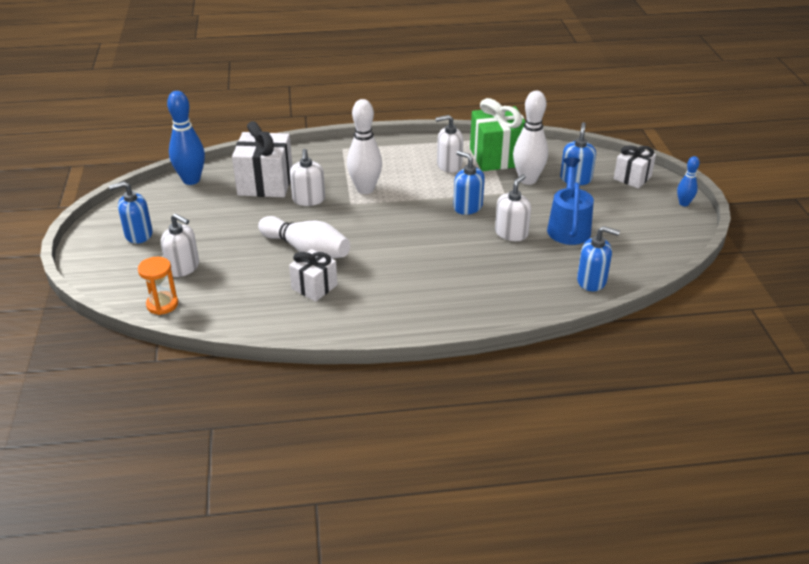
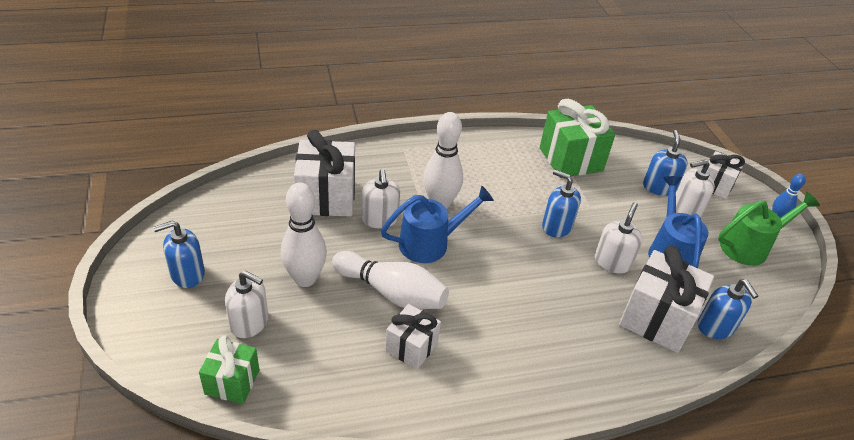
camera: 10 degrees left, 5 degrees up
orange hourglass [138,257,178,315] -> green gift [199,335,259,404]
blue bowling pin [167,91,205,185] -> none
white soap dispenser [435,115,463,173] -> white soap dispenser moved to [676,160,715,217]
white bowling pin [513,91,548,185] -> white bowling pin moved to [281,182,327,287]
blue soap dispenser [577,226,620,291] -> blue soap dispenser turned 60 degrees clockwise [698,279,758,339]
none -> blue watering can [381,186,494,263]
none -> white gift [619,246,714,353]
none -> green watering can [718,192,820,266]

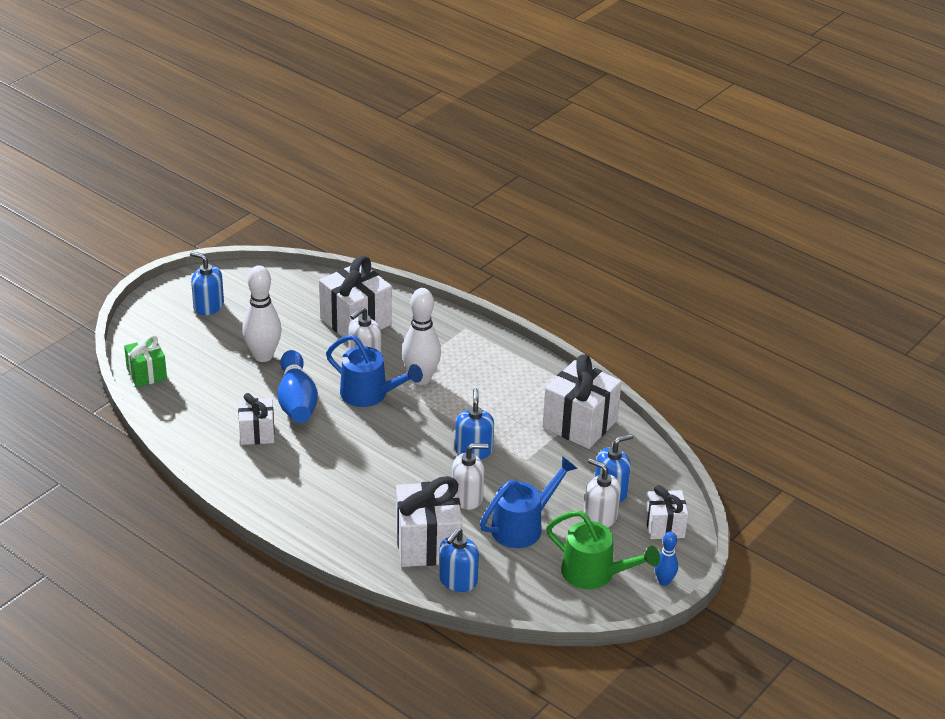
camera: 55 degrees right, 5 degrees down
white soap dispenser [225,271,268,338] -> none
white bowling pin [332,251,449,309] -> blue bowling pin [278,350,318,423]
green gift [540,99,615,178] -> white gift [542,354,622,449]

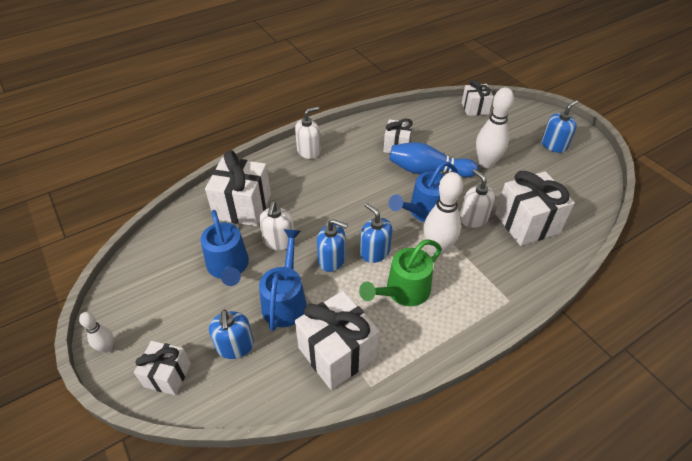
camera: 110 degrees right, 10 degrees up
green gift [124,335,167,387] -> white gift [462,80,494,116]
blue soap dispenser [439,528,479,592] -> blue soap dispenser moved to [360,203,392,263]
green watering can [546,511,660,589] -> green watering can moved to [359,239,442,306]
white soap dispenser [584,458,621,528] -> white soap dispenser moved to [295,107,321,159]
blue bowling pin [654,532,678,586] -> white bowling pin [79,312,113,353]
none -> blue watering can [259,229,307,331]

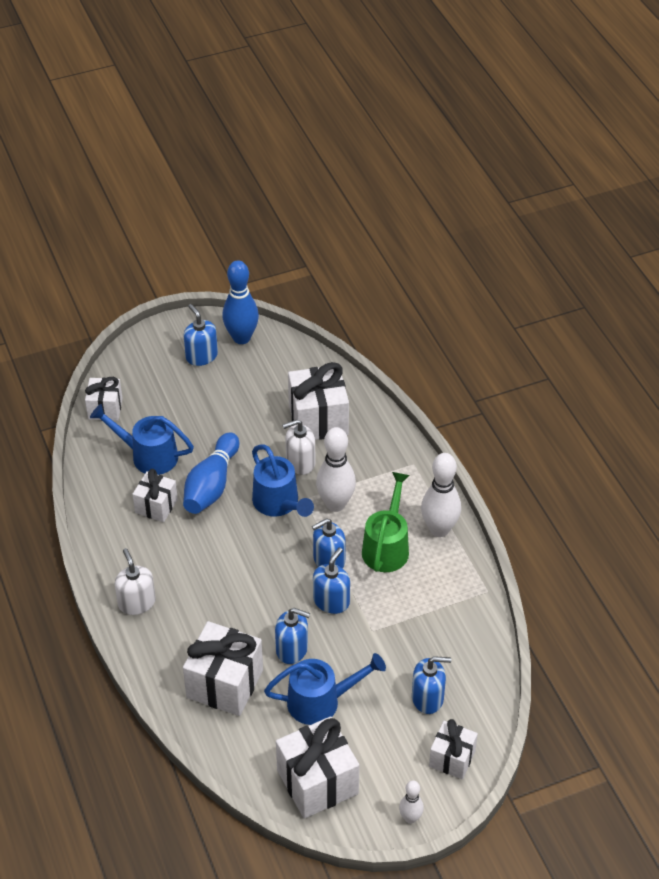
camera: 80 degrees left, 0 degrees up
white soap dispenser [259,202,294,250] -> blue soap dispenser [275,608,310,664]
blue watering can [259,229,307,331] -> blue watering can moved to [90,404,194,475]
white gift [295,291,379,390] -> white gift moved to [276,716,359,819]
green watering can [359,239,442,306] -> green watering can turned 135 degrees counterclockwise [362,472,410,572]
white bowling pin [476,87,514,168] -> white bowling pin moved to [421,453,461,537]
none -> blue bowling pin [222,260,259,344]

